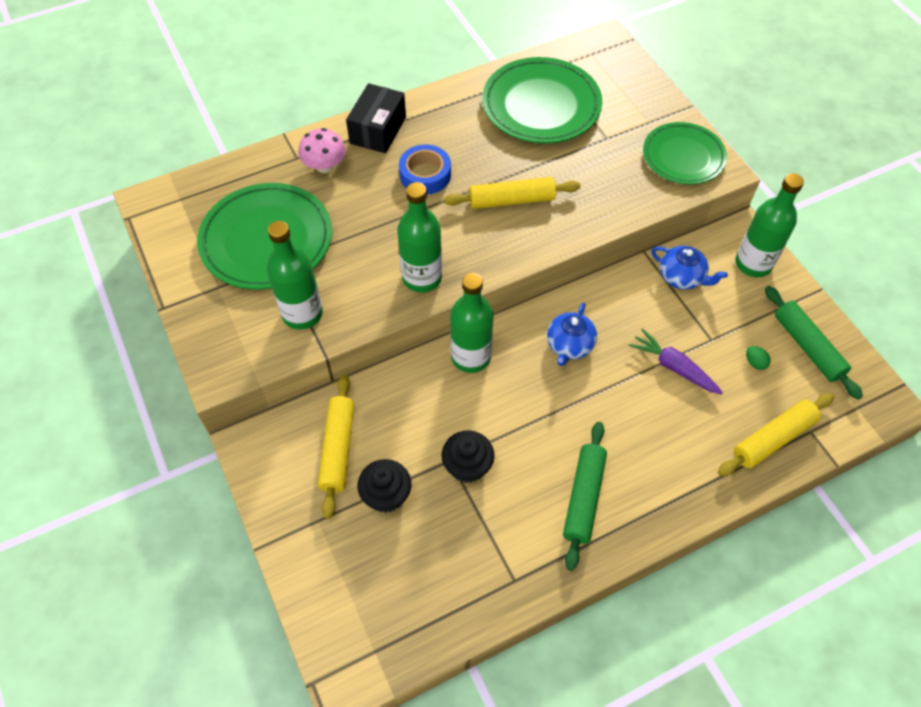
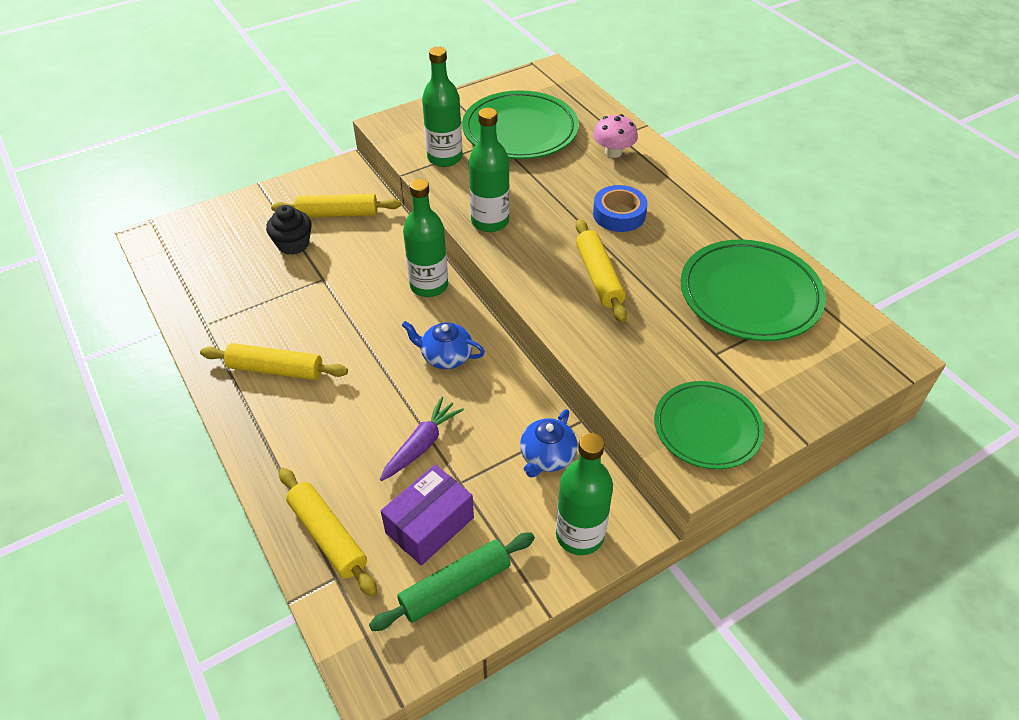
camera: 85 degrees right, 10 degrees down
black box [346,83,406,153] -> none
black cupcake [442,430,495,483] -> none
green rolling pin [563,422,607,571] -> yellow rolling pin [200,343,348,380]
green egg [746,346,771,370] -> purple box [381,464,474,566]

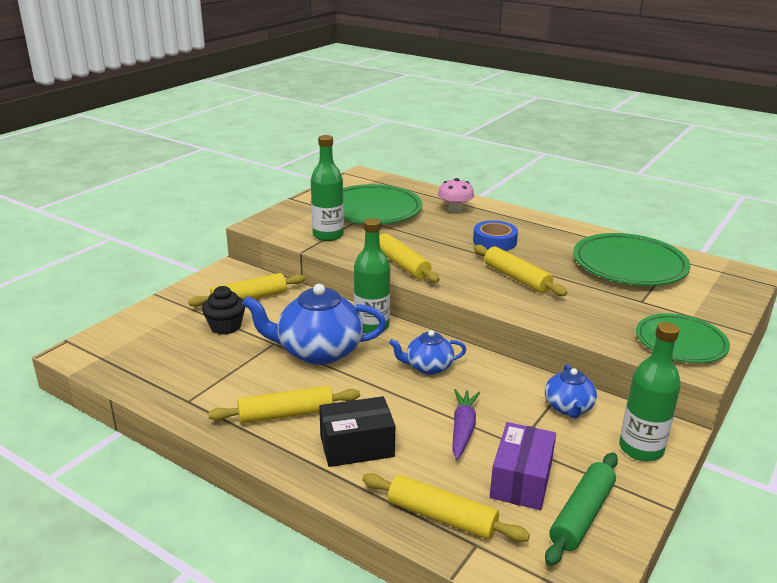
camera: 25 degrees left, 20 degrees down
green bottle [469,108,510,232] -> yellow rolling pin [379,233,440,283]
none -> blue teapot [242,284,386,365]
none -> black box [319,396,395,467]

